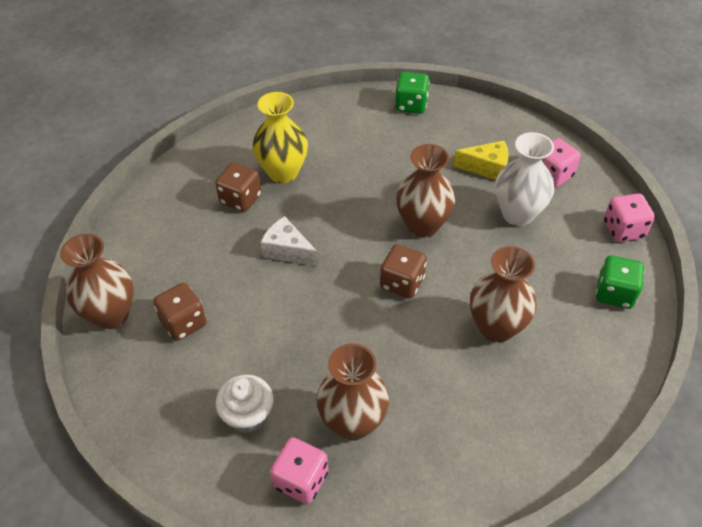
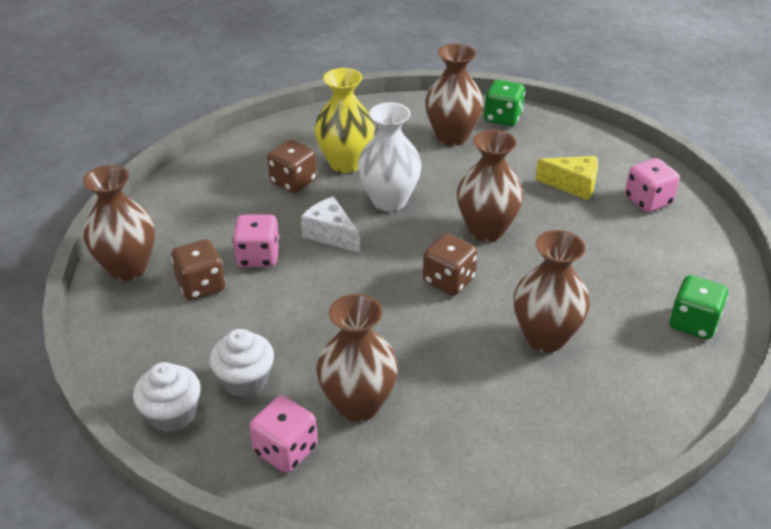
camera: 10 degrees right, 10 degrees down
white vase [495,132,554,226] -> white vase moved to [358,102,422,212]
pink dice [604,193,655,242] -> pink dice moved to [232,215,280,267]
none -> white cupcake [133,362,201,433]
none -> brown vase [425,44,483,146]

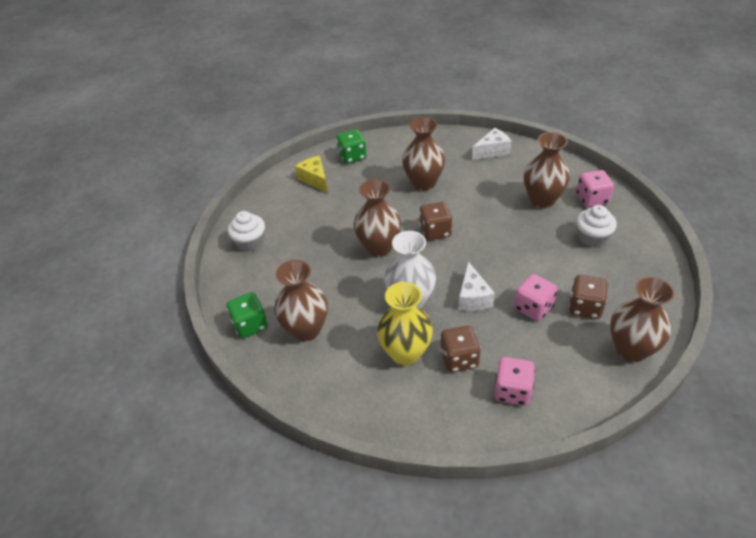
camera: 135 degrees left, 5 degrees up
white cupcake [133,362,201,433] -> white cupcake moved to [227,211,265,252]
yellow cheese [535,156,598,201] -> yellow cheese moved to [295,156,328,193]
pink dice [625,158,680,212] -> pink dice moved to [494,357,535,406]
none -> white cheese [472,128,512,160]

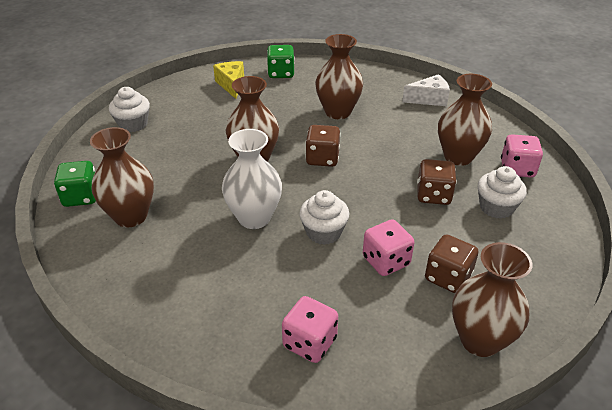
camera: 15 degrees right, 5 degrees down
yellow vase [377,282,433,366] -> none
brown dice [440,326,481,372] -> brown dice moved to [417,159,457,205]
white cheese [458,261,495,311] -> white cupcake [299,190,350,245]

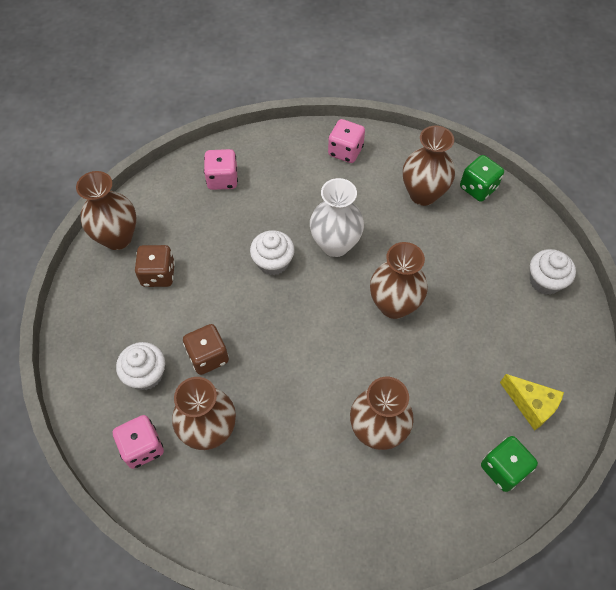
camera: 145 degrees right, 20 degrees up
brown dice [305,125,341,167] -> none
pink dice [363,219,415,276] -> pink dice moved to [328,119,365,163]
white cheese [402,74,450,106] -> none

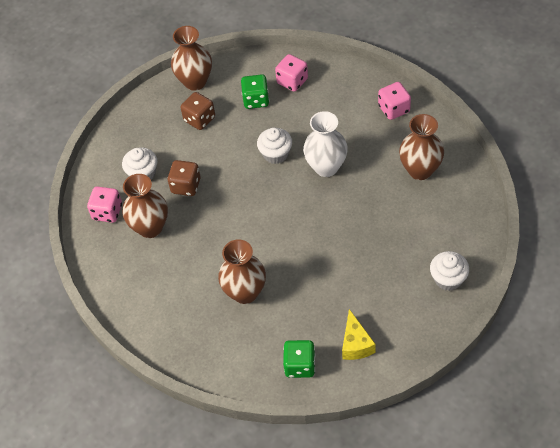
camera: 45 degrees right, 5 degrees down
brown vase [370,242,427,319] -> none
green dice [460,155,504,202] -> green dice moved to [241,74,269,109]

